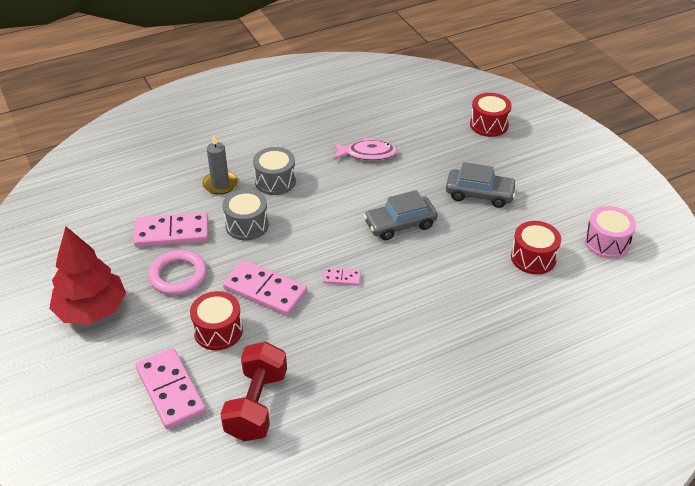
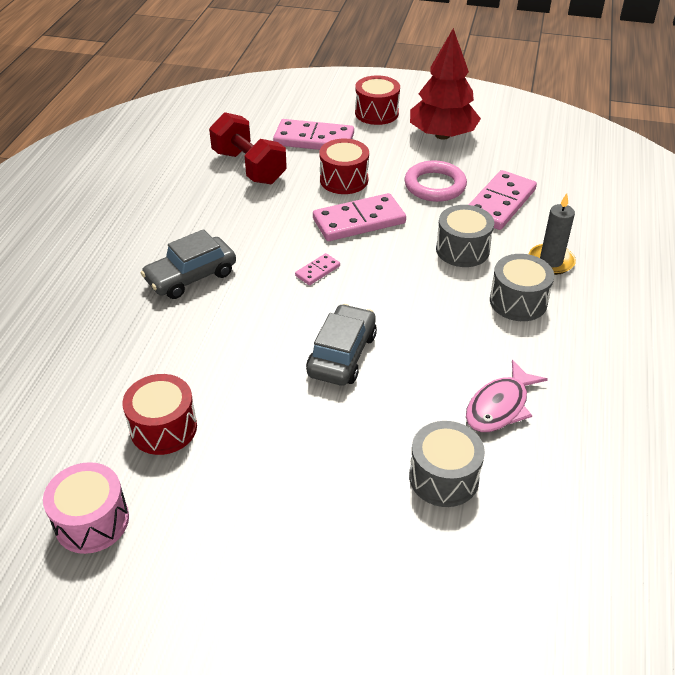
camera: 130 degrees right, 0 degrees up
grey car [446,162,517,208] -> grey car moved to [141,229,236,299]
red drum [470,93,512,137] -> red drum moved to [355,75,400,125]
none -> grey drum [409,421,485,507]

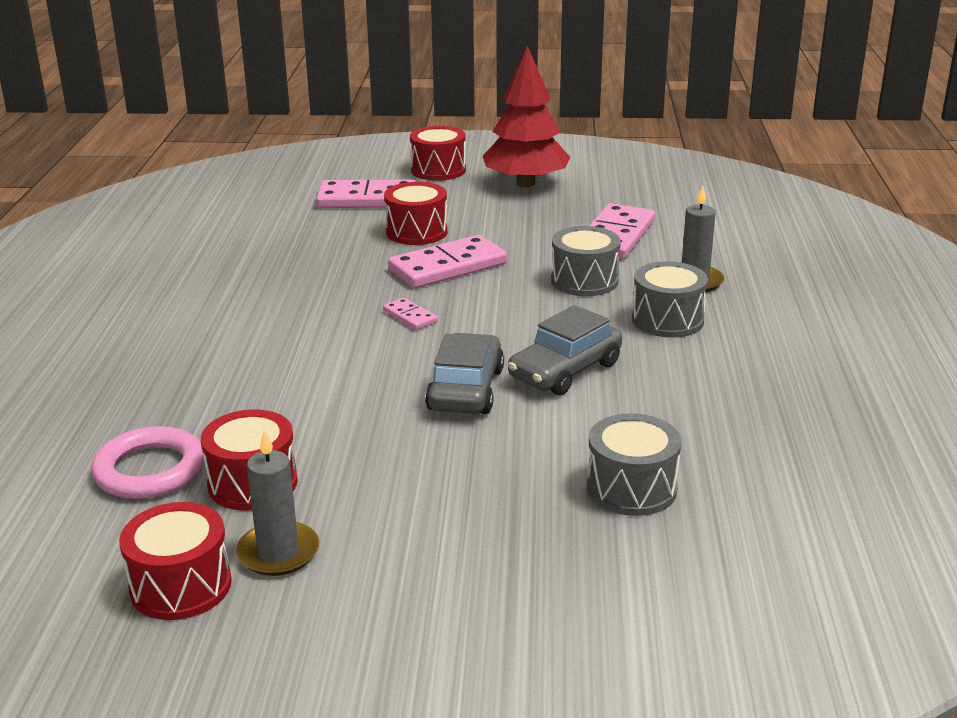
camera: 10 degrees left, 15 degrees down
pink drum [43,462,129,554] -> red drum [119,502,232,620]
grey car [141,229,236,299] -> grey car moved to [508,305,622,395]
red dumbbell [209,112,287,184] -> none
pink domino [295,253,340,285] -> pink domino turned 75 degrees counterclockwise [383,298,438,330]
pink ring [404,160,467,202] -> pink ring moved to [91,426,204,499]
pink fish [466,360,548,432] -> none
none -> grey candle [236,429,319,576]

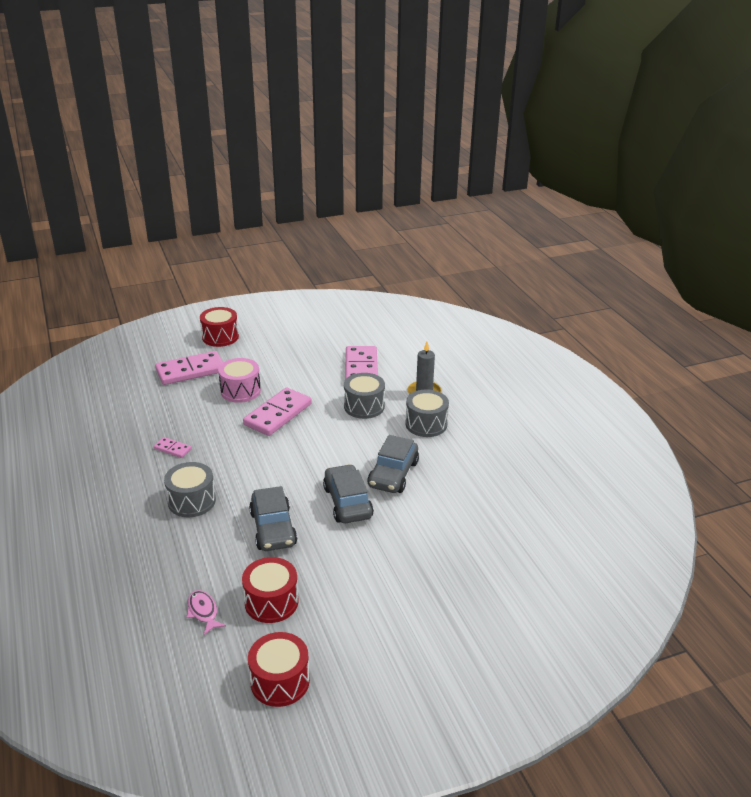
camera: 25 degrees left, 5 degrees up
pink ring [91,426,204,499] -> pink fish [186,590,226,635]
grey candle [236,429,319,576] -> none
pink domino [383,298,438,330] -> pink domino moved to [154,437,192,458]
red drum [384,182,448,245] -> pink drum [218,358,261,403]
red tree [483,46,571,187] -> none
grey drum [587,413,681,516] -> grey drum moved to [164,462,216,517]
none -> grey car [249,486,297,551]

